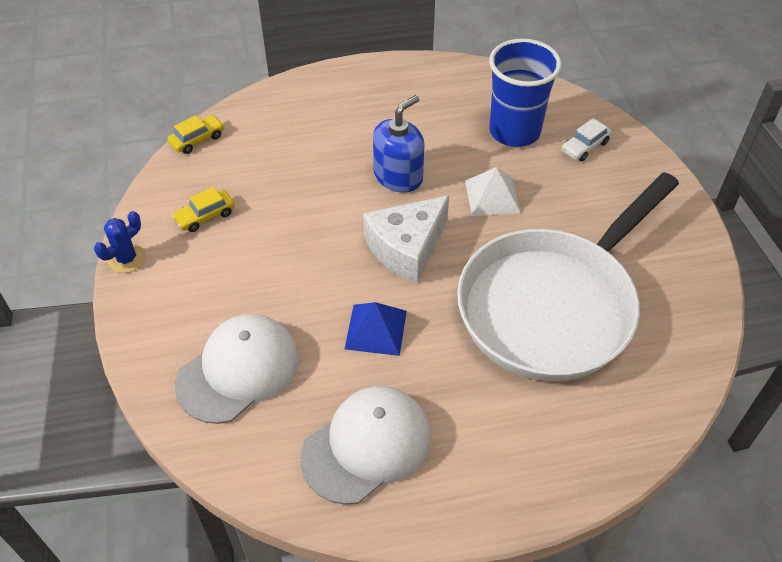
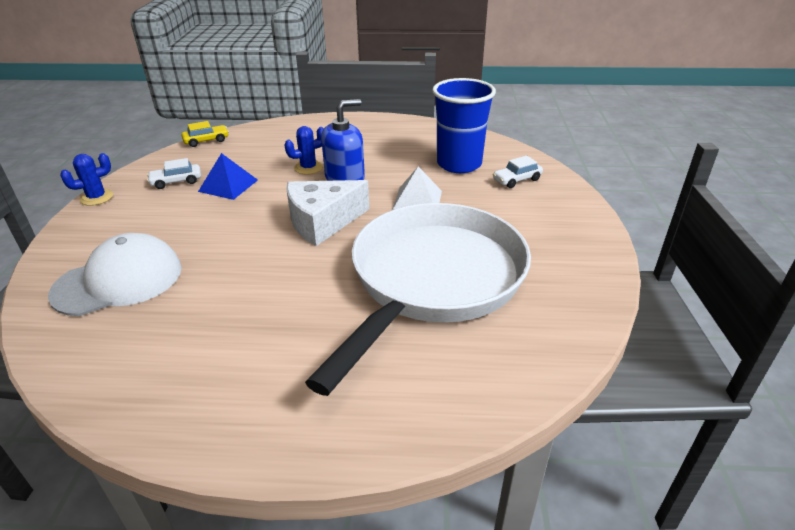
camera: 15 degrees right, 15 degrees down
yellow car [172,187,235,232] -> white car [147,158,201,189]
white cap [300,386,431,505] -> none
blue pyramid [345,302,407,356] -> blue pyramid moved to [198,153,258,200]
white pan [457,172,679,381] -> white pan turned 150 degrees clockwise [305,203,531,396]
none -> blue cactus [284,126,324,175]

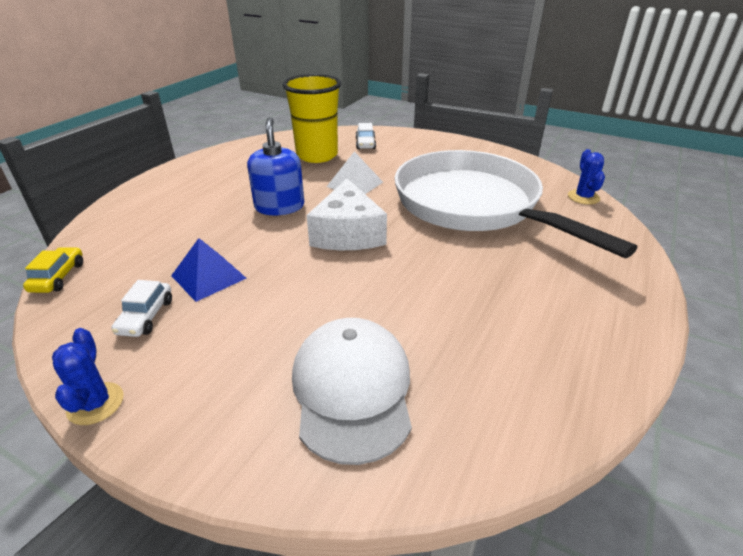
camera: 65 degrees left, 0 degrees up
blue cactus [284,126,324,175] -> blue cactus moved to [568,149,605,205]
blue cup [432,78,496,173] -> yellow cup [282,74,341,163]

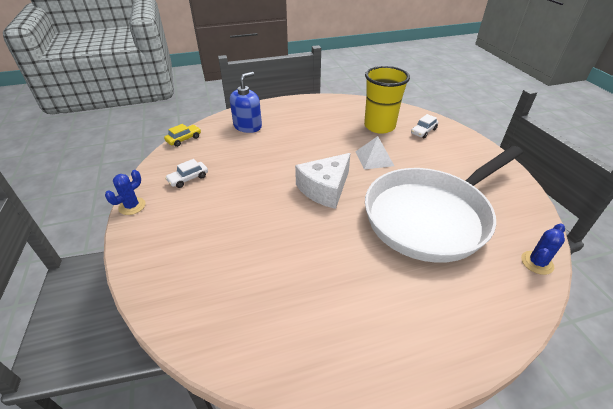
camera: 45 degrees right, 5 degrees up
blue pyramid [171,238,247,302] -> none
blue soap dispenser [247,117,304,215] -> blue soap dispenser moved to [230,72,262,133]
white cap [292,318,412,465] -> none
white pan [395,150,637,258] -> white pan turned 135 degrees counterclockwise [365,146,523,263]

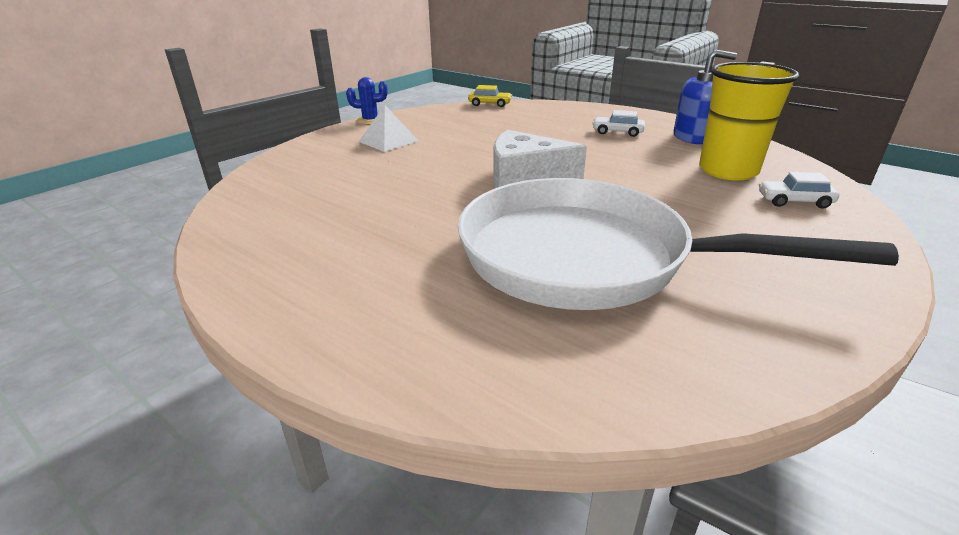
camera: 55 degrees right, 10 degrees down
white car [165,159,208,188] -> white car moved to [593,110,645,137]
blue soap dispenser [230,72,262,133] -> blue soap dispenser moved to [674,50,737,144]
white pyramid [355,136,394,169] -> white pyramid moved to [359,105,418,152]
blue cactus [521,223,565,275] -> none

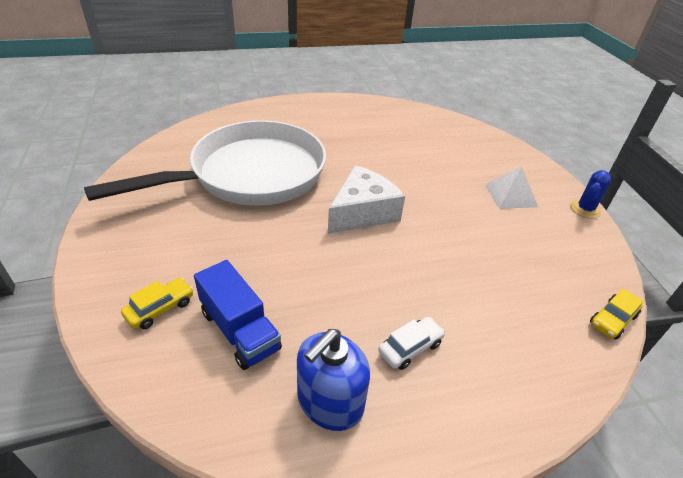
camera: 125 degrees right, 10 degrees up
yellow cup [699,62,800,181] -> blue truck [194,260,282,370]
white car [759,172,839,209] -> yellow car [121,278,193,329]

